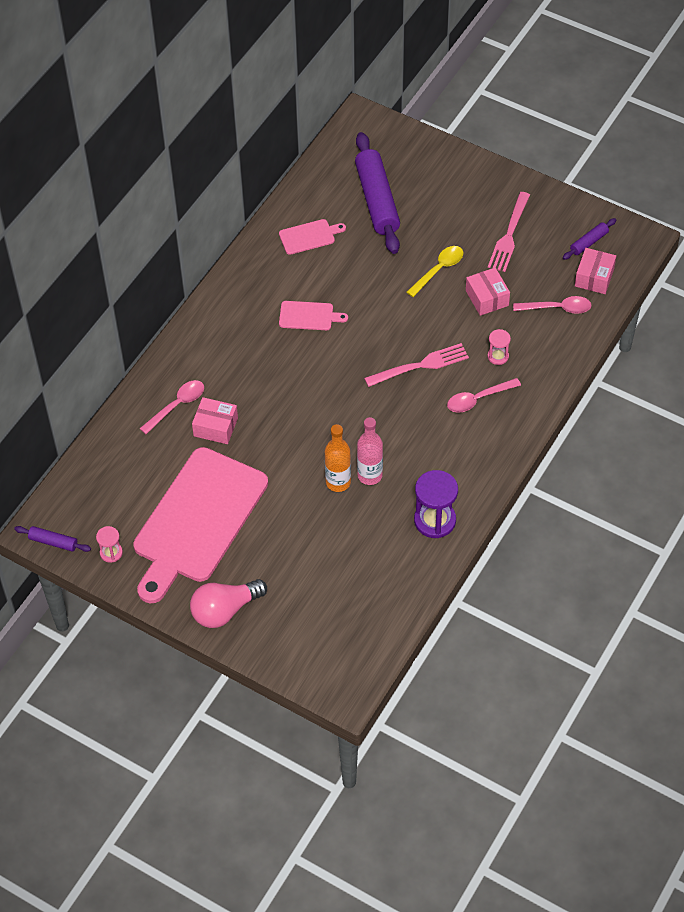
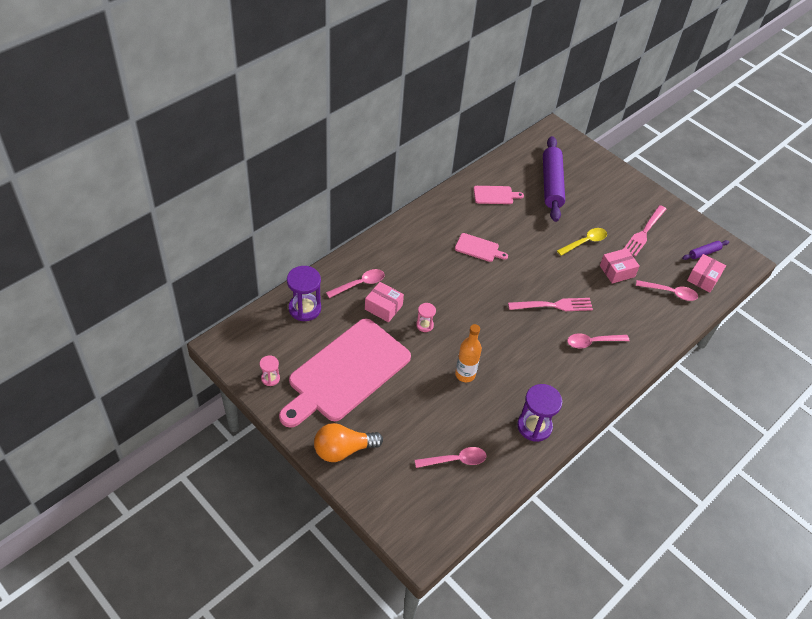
camera: 10 degrees right, 5 degrees down
purple rolling pin [14,526,91,552] -> none
pink light bulb [190,579,267,628] -> orange light bulb [314,423,383,462]
pink bottle [357,417,383,485] -> none
pink box [466,268,510,316] -> pink box turned 75 degrees clockwise [600,248,640,284]
pink hourglass [487,329,511,365] -> pink hourglass moved to [416,303,436,332]
none -> purple hourglass [287,266,321,321]
none -> pink spoon [415,447,486,468]

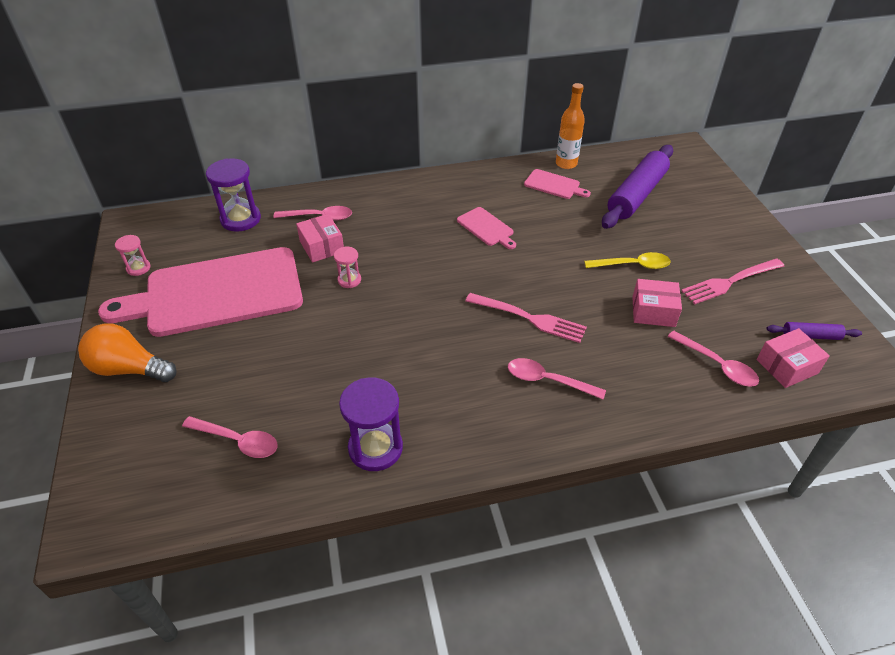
camera: 35 degrees right, 5 degrees down
orange bottle [455,324,482,382] -> orange bottle moved to [556,83,585,169]

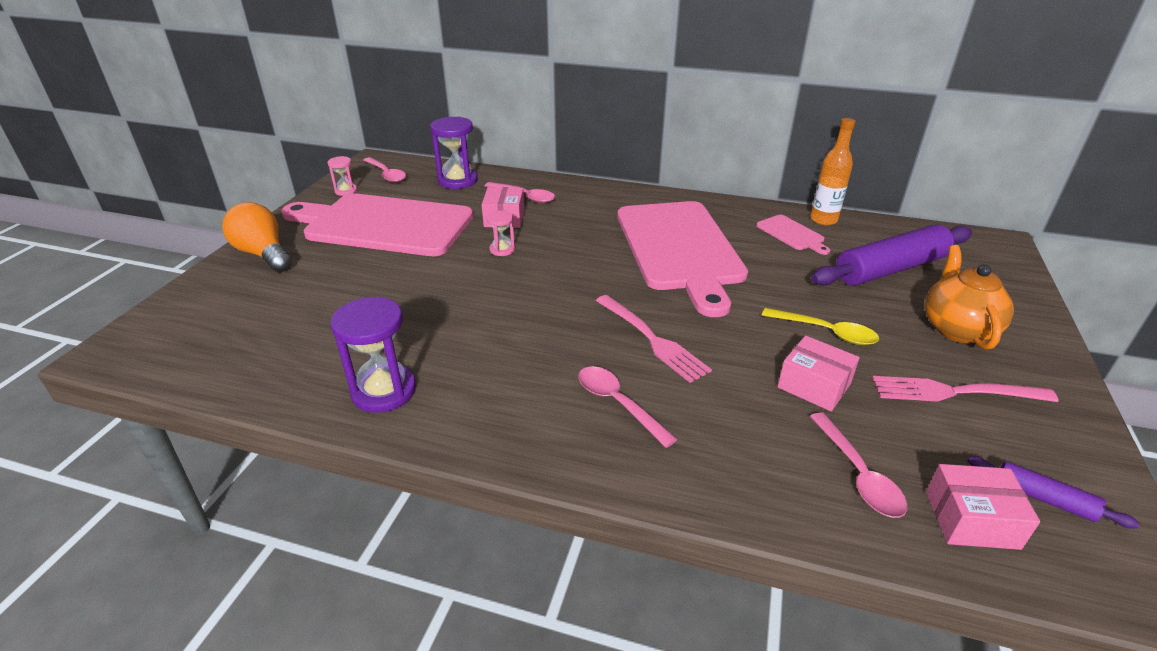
camera: 30 degrees right, 10 degrees down
pink spoon [182,416,278,458] -> pink spoon moved to [363,157,406,183]
pink cutting board [457,207,516,249] -> pink cutting board [617,201,748,317], size x2.47
none -> orange teapot [925,245,1014,350]

